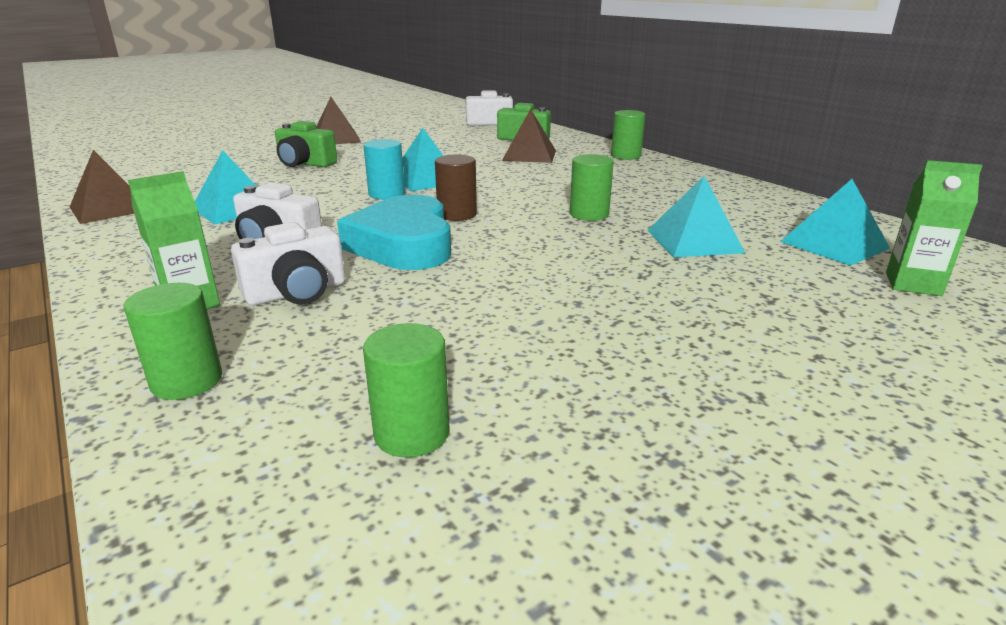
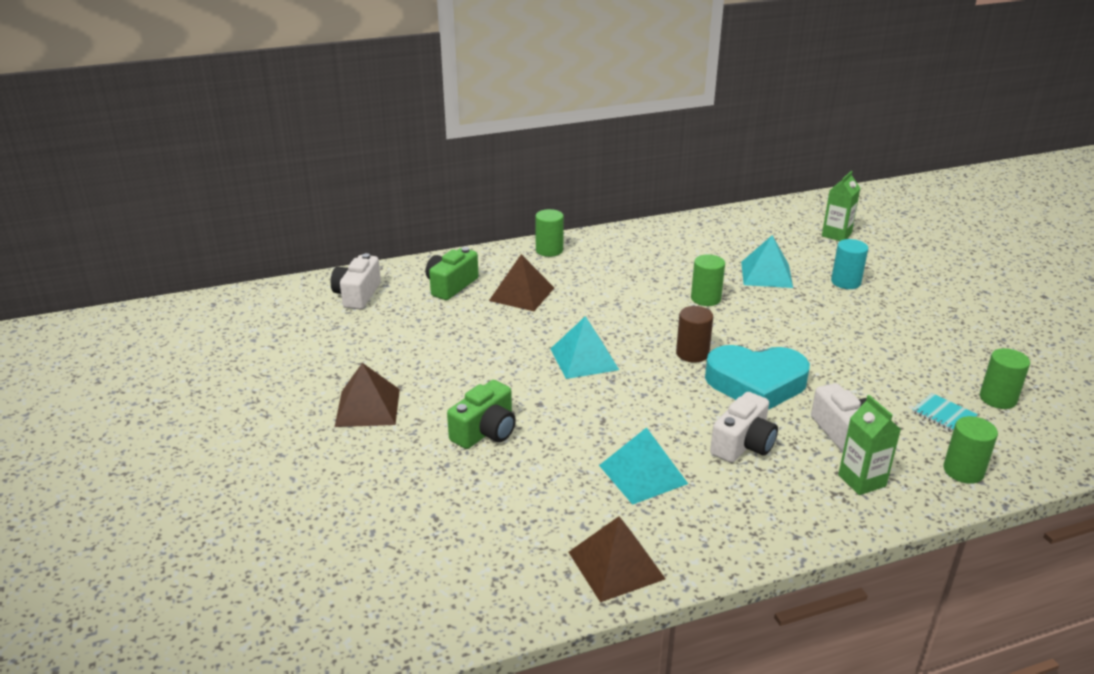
camera: 75 degrees left, 5 degrees up
turquoise cylinder [364,139,405,200] -> turquoise cylinder moved to [831,239,868,289]
turquoise pyramid [780,179,890,266] -> none
none -> turquoise notebook [912,393,978,432]

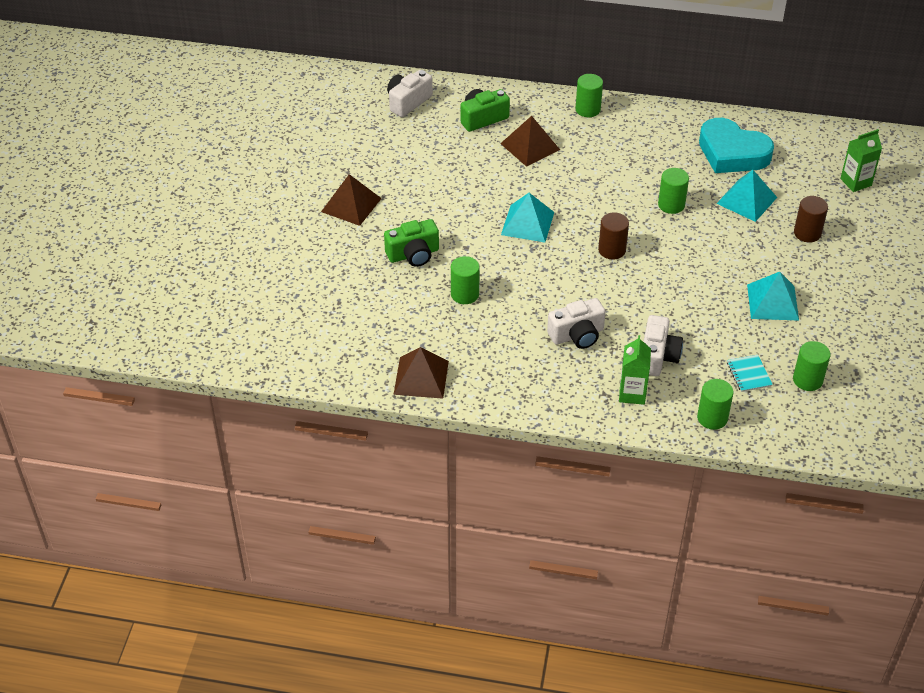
camera: 30 degrees right, 15 degrees up
turquoise pyramid [599,427,688,505] -> turquoise pyramid moved to [747,272,799,321]
turquoise heart [705,345,810,410] -> turquoise heart moved to [699,118,774,173]
turquoise cylinder [831,239,868,289] -> brown cylinder [794,196,828,243]
none -> green cylinder [451,256,480,304]

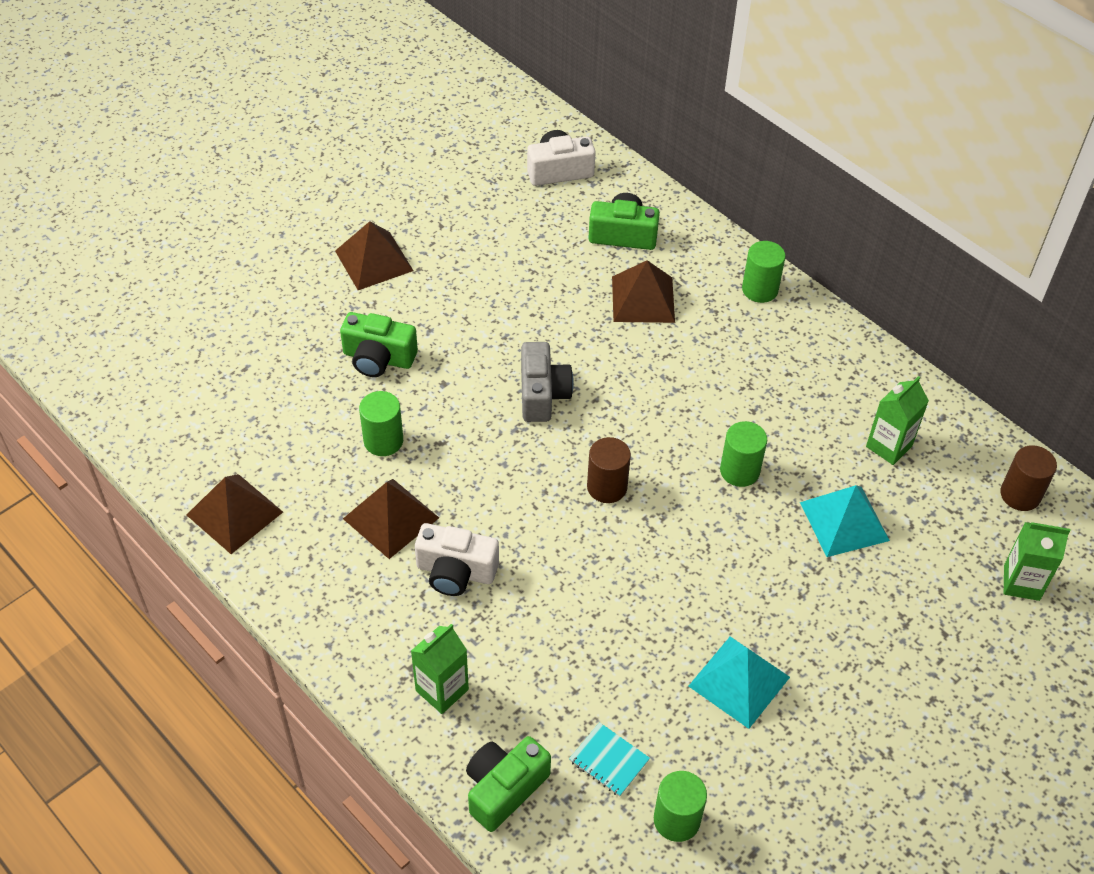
camera: 35 degrees right, 5 degrees up
turquoise pyramid [501,193,554,243] -> grey camera [521,342,574,422]
white camera [643,315,683,376] -> none
green cylinder [697,379,734,430] -> green camera [466,736,551,832]
turquoise heart [699,118,774,173] -> green carton [866,376,929,465]
turquoise notebook [727,355,773,392] -> turquoise notebook turned 75 degrees counterclockwise [569,722,650,797]
brown cylinder [794,196,828,243] -> brown cylinder moved to [1000,445,1057,511]
none -> brown pyramid [343,479,439,559]

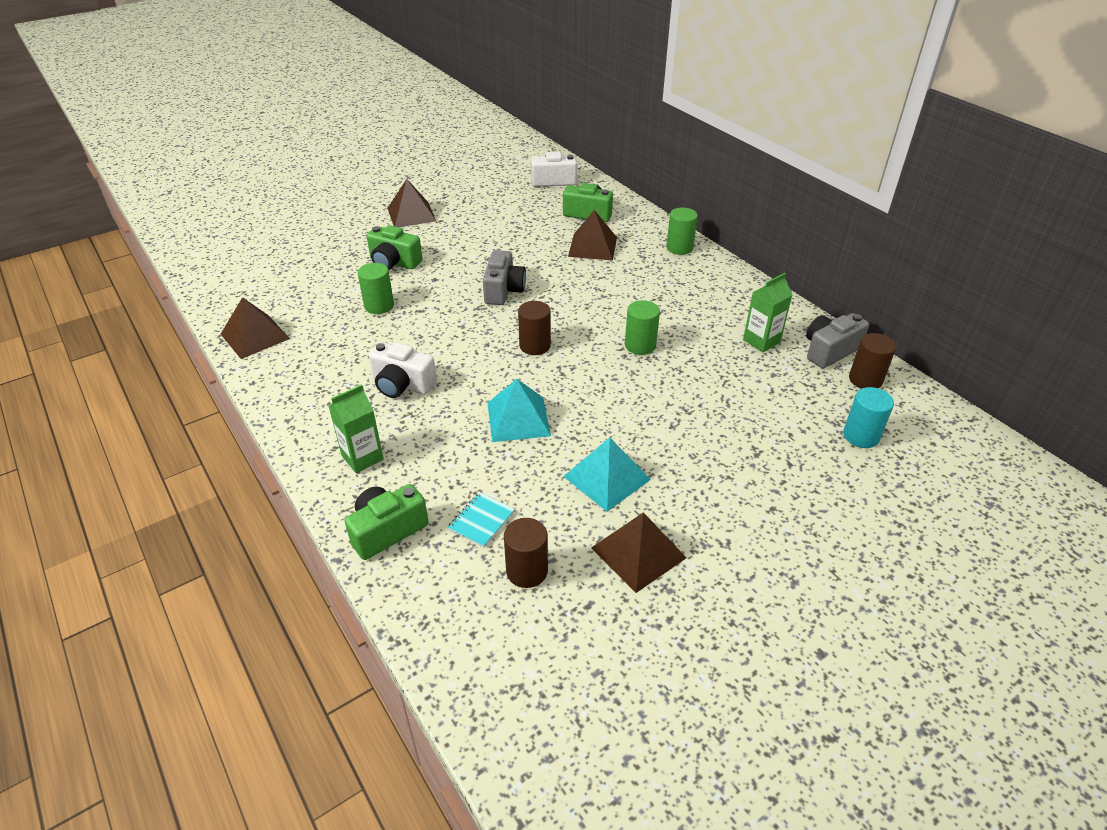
camera: 10 degrees right, 10 degrees down
brown pyramid [343,479,439,559] -> brown pyramid moved to [591,512,686,593]
turquoise notebook [569,722,650,797] -> turquoise notebook turned 75 degrees clockwise [448,492,515,548]
green cylinder [654,771,707,842] -> brown cylinder [504,518,548,588]
turquoise pyramid [800,485,890,557] -> turquoise pyramid moved to [487,379,551,442]
green carton [1004,522,1070,601] -> turquoise cylinder [843,387,894,448]
none -> grey camera [806,313,869,368]

